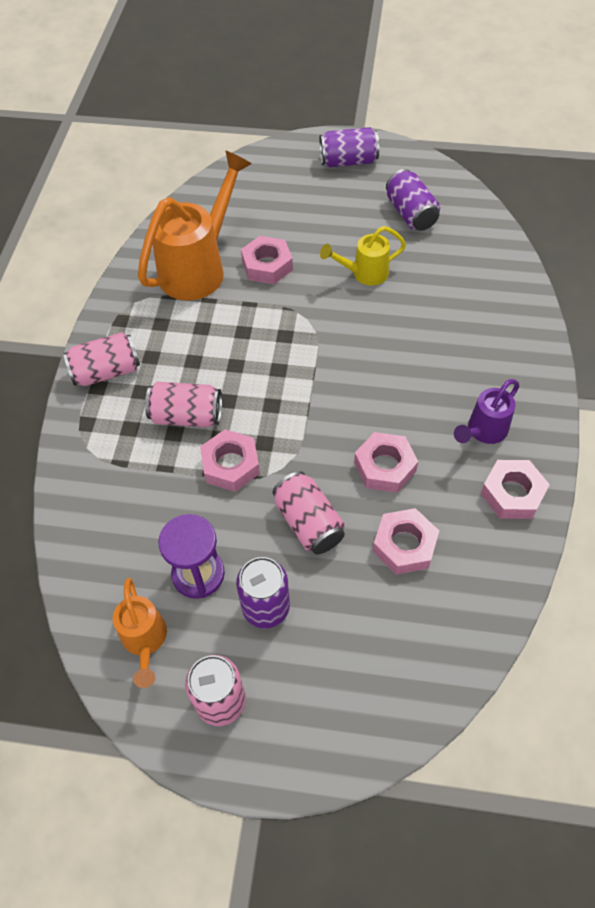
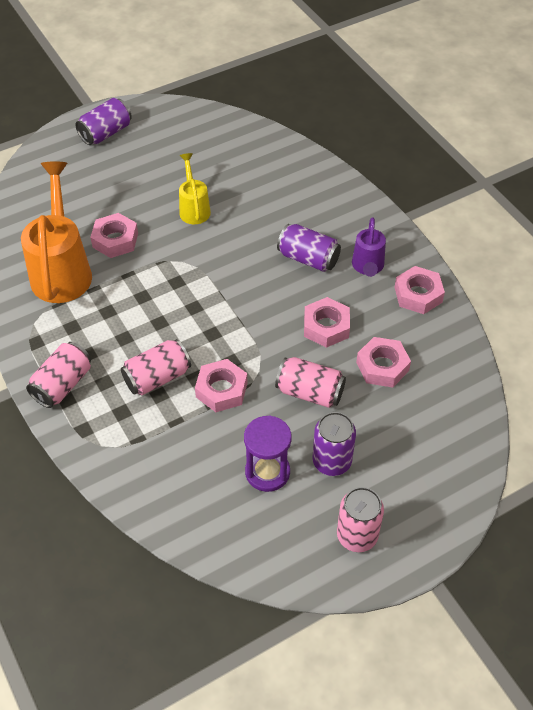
camera: 40 degrees left, 5 degrees down
orange watering can [113,578,167,688] -> none
yellow watering can [320,226,406,286] -> yellow watering can turned 135 degrees clockwise [179,153,211,224]
purple can [386,169,440,231] -> purple can moved to [277,224,341,272]

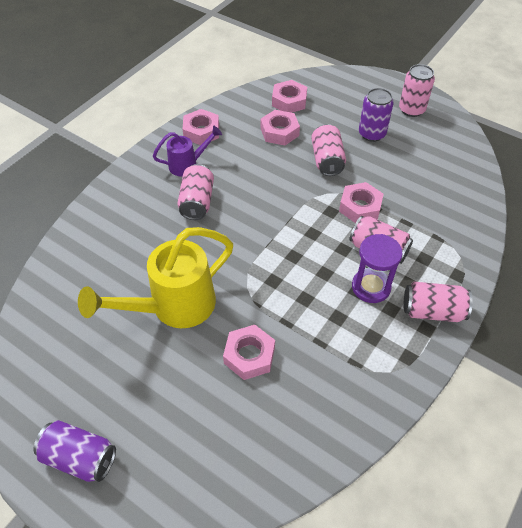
camera: 115 degrees left, 0 degrees up
orange watering can [21,161,92,303] -> none
yellow watering can [179,153,211,224] -> yellow watering can [78,227,233,328], size x1.86
purple hourglass [244,415,292,492] -> purple hourglass moved to [352,234,403,303]
purple can [277,224,341,272] -> pink can [177,164,214,220]
pink nut [304,297,350,348] -> pink nut moved to [272,80,307,113]

